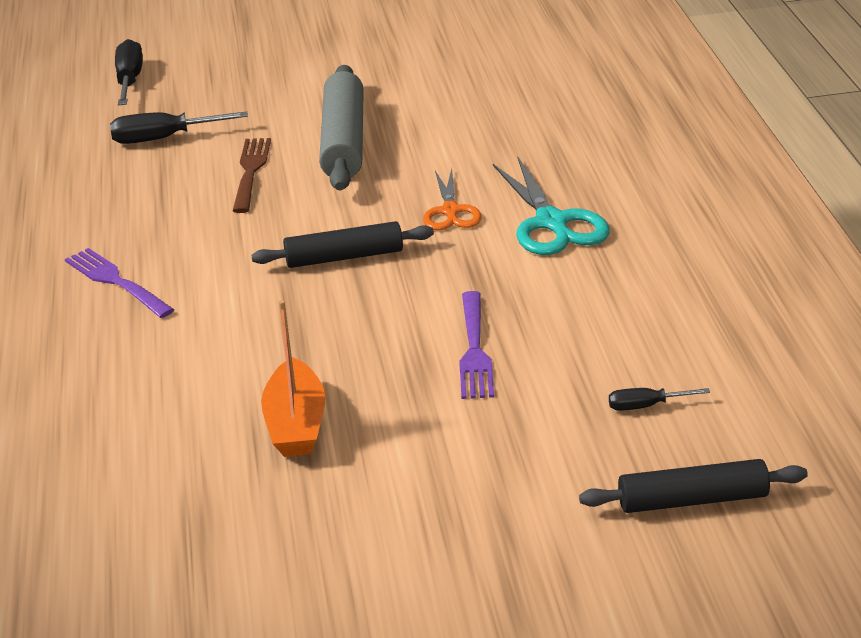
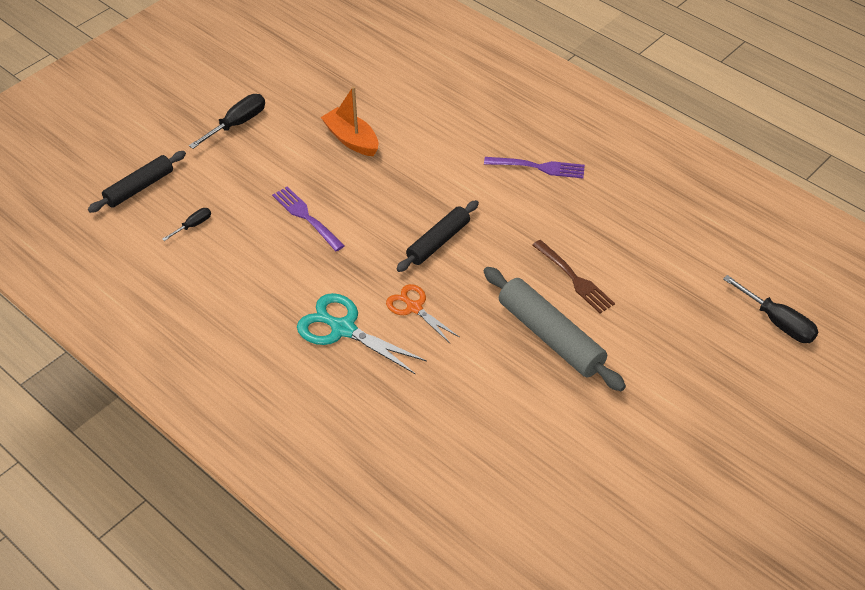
camera: 140 degrees right, 15 degrees up
black screwdriver [110,111,248,144] -> black screwdriver moved to [189,94,265,149]

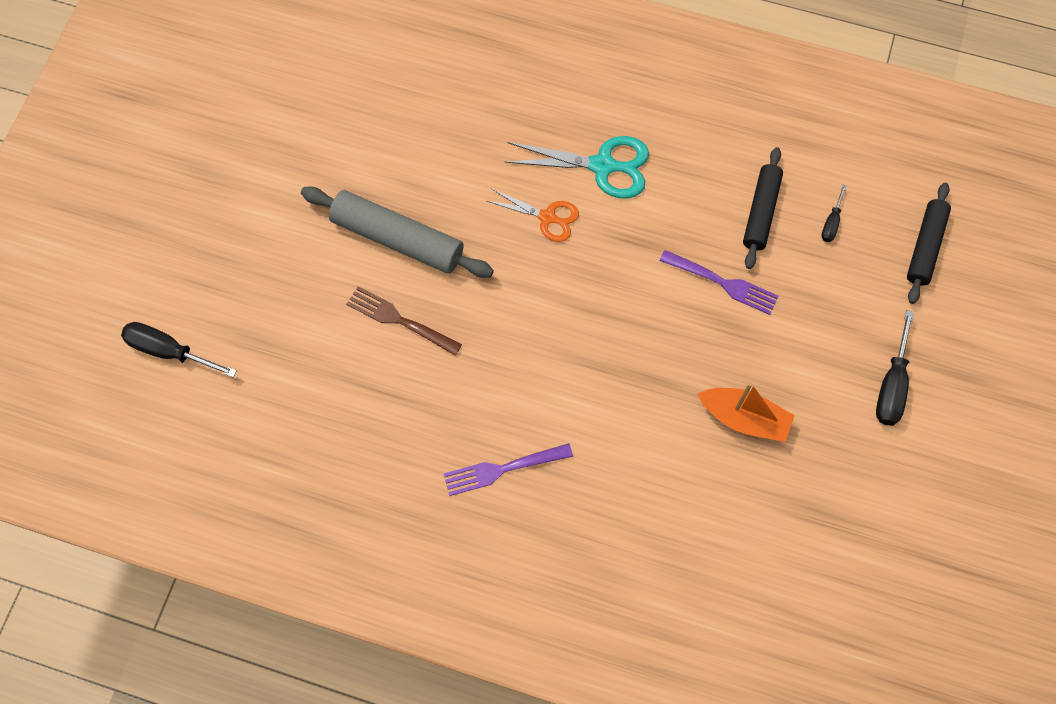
camera: 155 degrees right, 20 degrees up
black rolling pin [396,200,479,272] -> black rolling pin moved to [743,147,783,269]

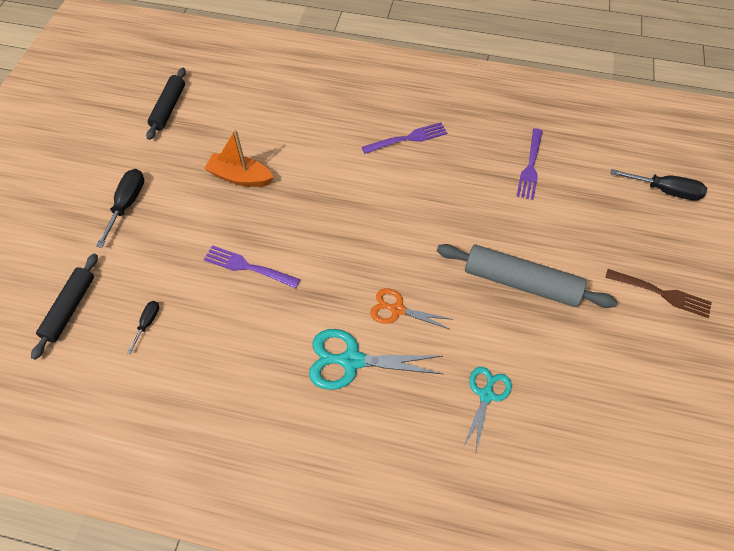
camera: 175 degrees right, 10 degrees down
brown fork [346,286,462,356] -> brown fork moved to [605,269,712,318]
black rolling pin [743,147,783,269] -> black rolling pin moved to [146,68,186,140]
none -> turquoise scissors [463,367,512,451]
none -> purple fork [517,128,543,200]

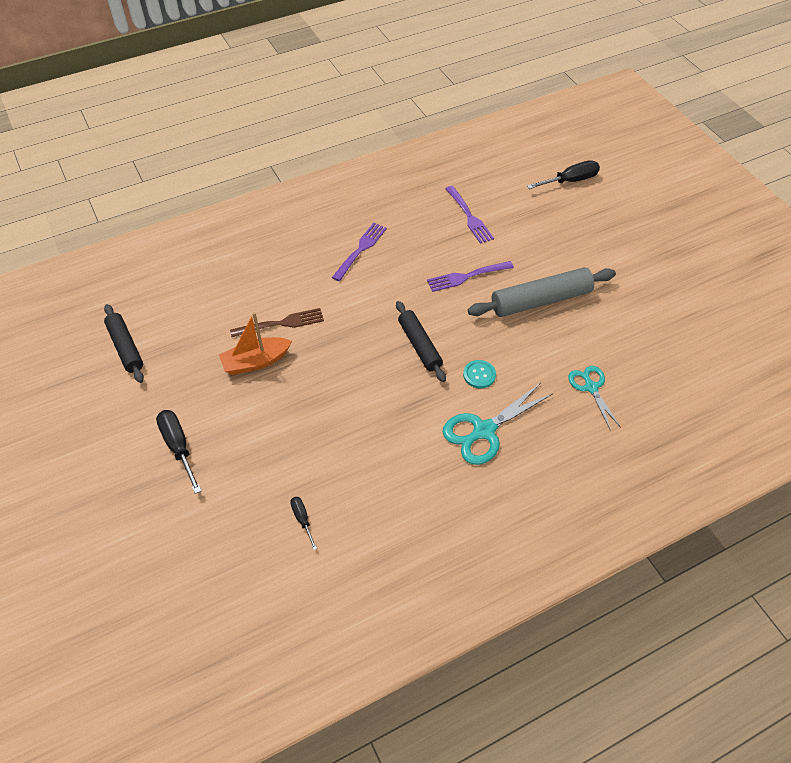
camera: 40 degrees left, 5 degrees down
black rolling pin [31,254,98,360] -> black rolling pin moved to [396,301,446,382]
purple fork [204,245,300,288] -> purple fork moved to [427,261,514,292]
orange scissors [370,288,453,329] -> turquoise button [463,360,496,388]
brown fork [605,269,712,318] -> brown fork moved to [230,308,324,337]

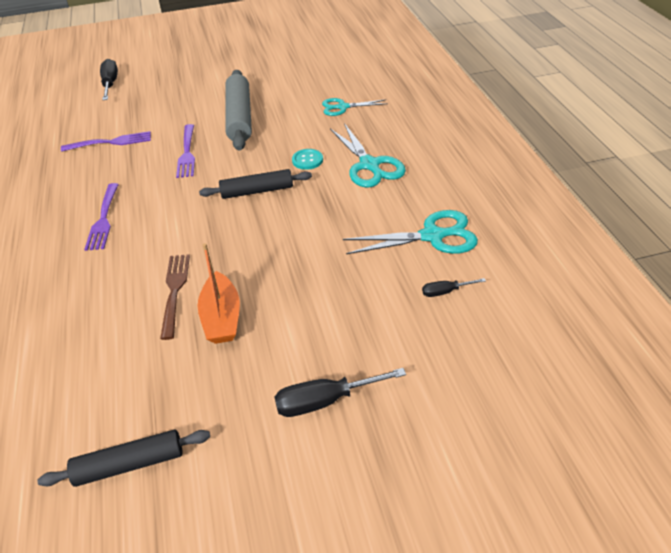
camera: 75 degrees left, 10 degrees down
purple fork [332,223,387,281] -> purple fork turned 135 degrees counterclockwise [84,183,119,251]
none -> turquoise scissors [343,210,478,254]

